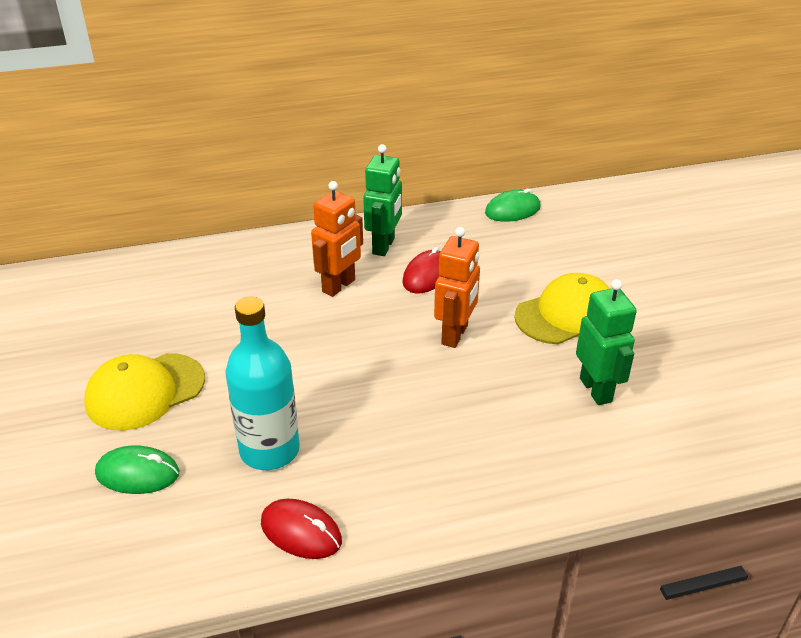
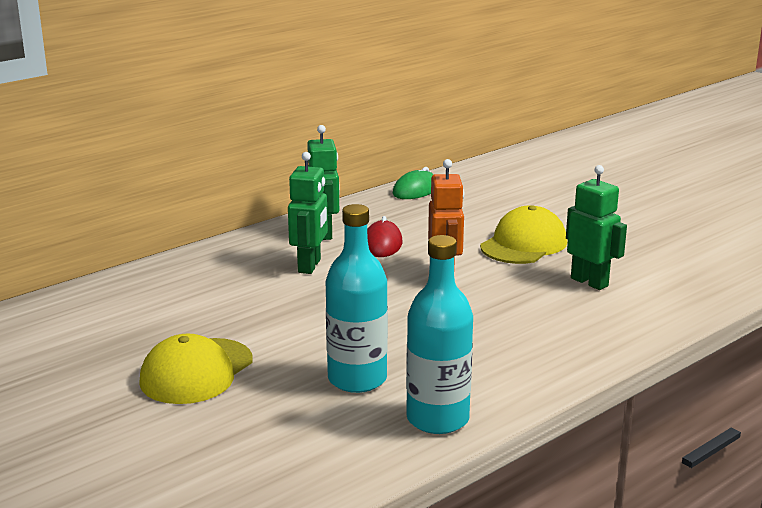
camera: 25 degrees left, 15 degrees down
green mouse [95,445,180,494] -> none
red mouse [261,499,342,559] -> turquoise bottle [406,235,473,434]
orange robot [311,181,363,297] -> green robot [288,152,328,274]

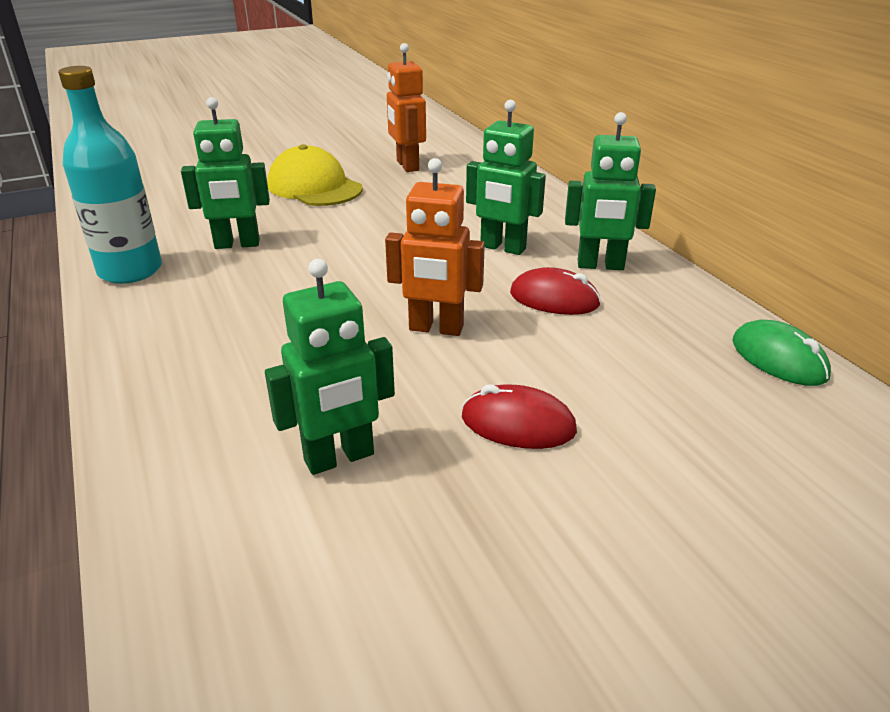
camera: 105 degrees right, 10 degrees up
turquoise bottle [326,204,388,393] -> green robot [181,97,270,249]
yellow cap [480,205,568,264] -> red mouse [462,384,577,449]
none -> orange robot [387,43,426,172]

